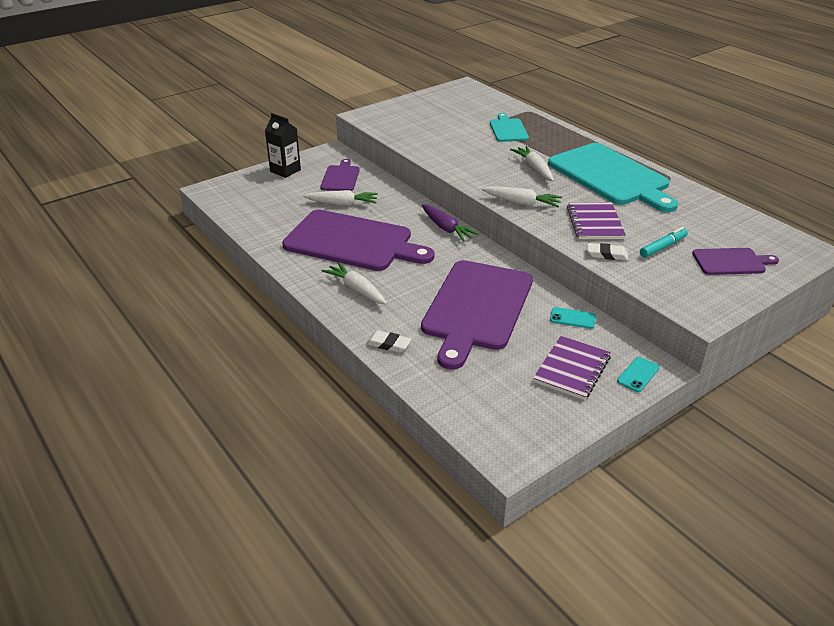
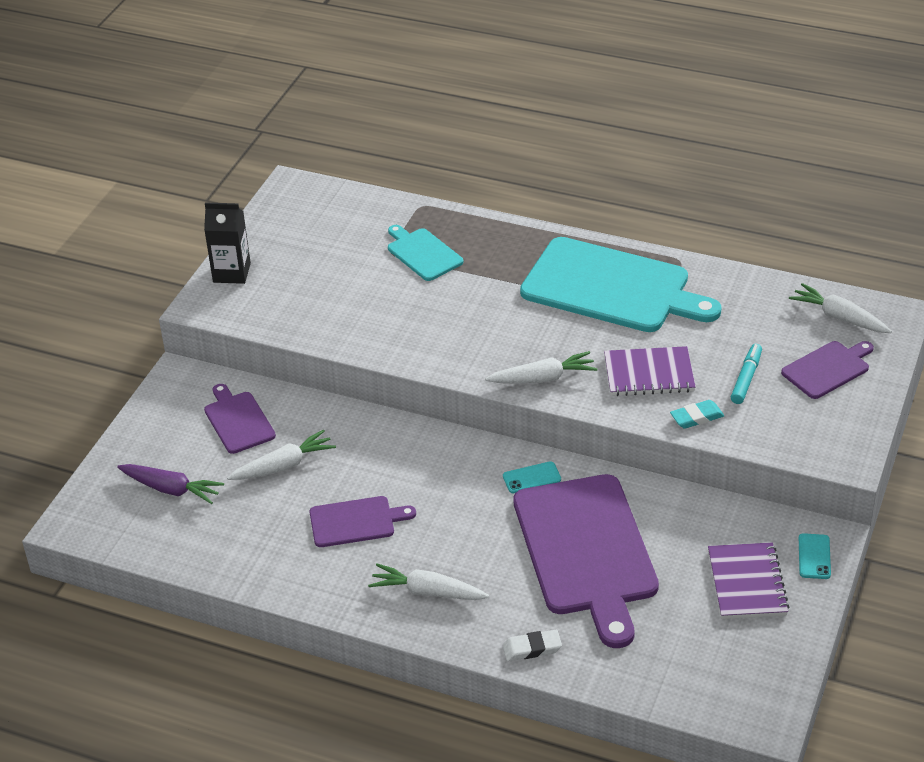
camera: 30 degrees left, 5 degrees up
black carton [265,113,301,178] -> black carton moved to [204,203,251,284]
purple cutting board [282,209,435,271] -> purple cutting board [310,496,416,547], size x0.49
purple carrot [422,204,479,241] -> purple carrot moved to [117,464,224,504]
white carrot [510,146,554,181] -> white carrot moved to [789,283,892,333]
turquoise phone [550,307,596,329] -> turquoise phone moved to [503,461,561,493]
purple notebook [567,203,626,239] -> purple notebook turned 60 degrees counterclockwise [604,346,696,396]
white eraser [588,243,628,261] -> turquoise eraser [670,400,724,429]

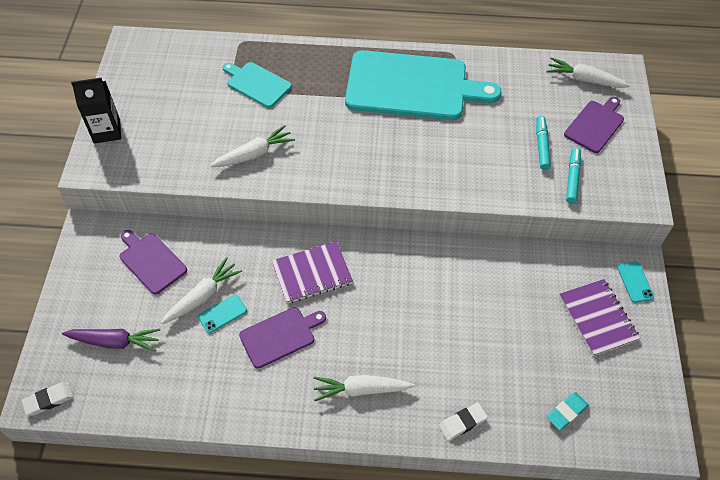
camera: 20 degrees left, 15 degrees up
white carrot [485,351,597,384] -> white carrot moved to [210,125,295,167]
turquoise phone [503,461,561,493] -> turquoise phone moved to [198,295,247,333]
purple cutting board [513,474,659,648] -> none
purple notebook [604,346,696,396] -> purple notebook moved to [272,241,353,304]
turquoise eraser [670,400,724,429] -> turquoise eraser moved to [547,392,589,430]
none -> white eraser [22,382,74,415]
none -> turquoise marker [566,148,581,203]

